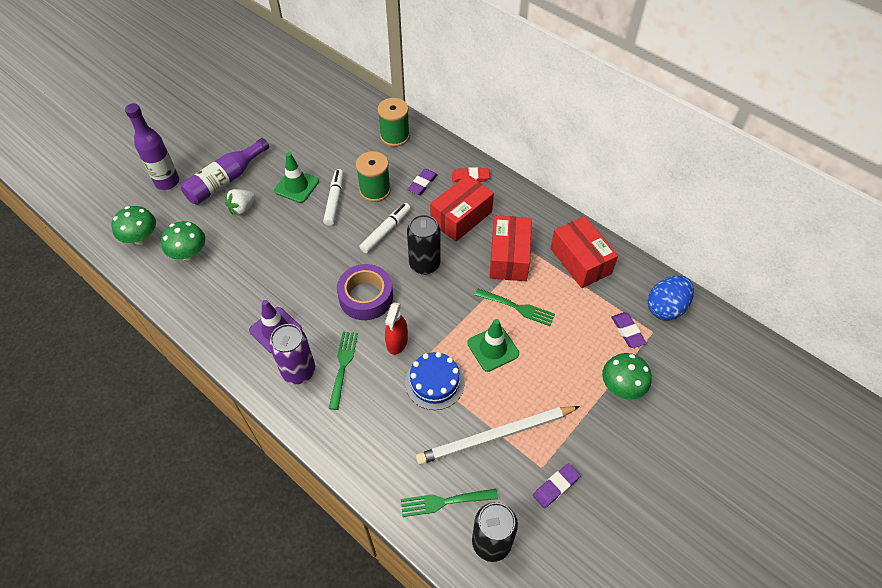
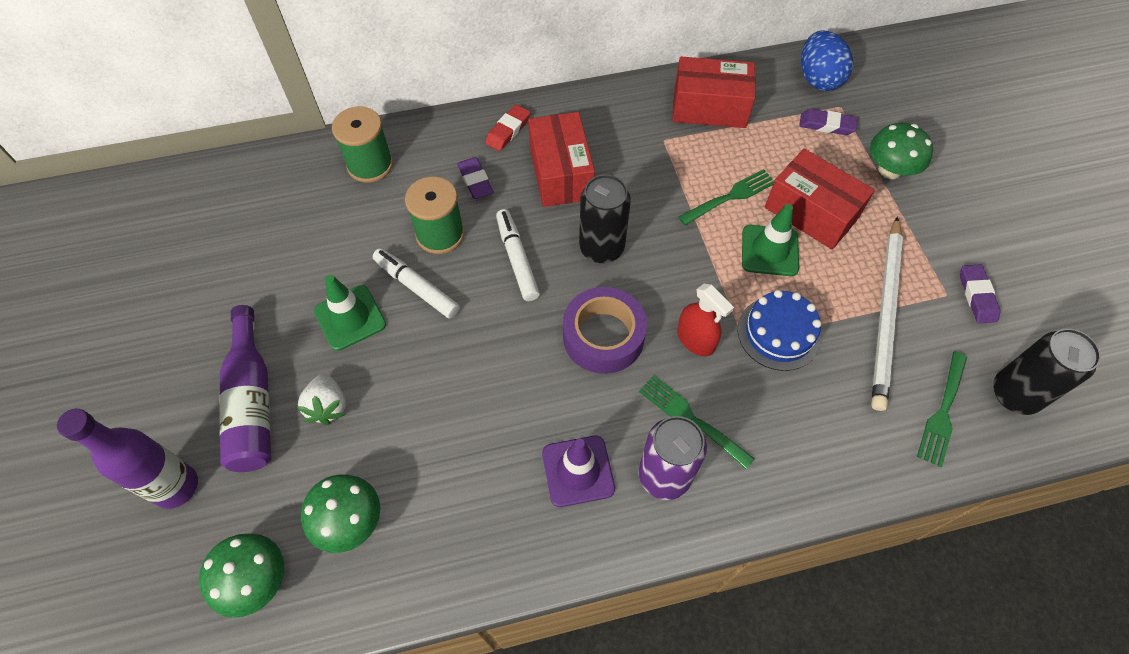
camera: 55 degrees left, 5 degrees up
red box [489,215,532,281] -> red box moved to [765,149,875,250]

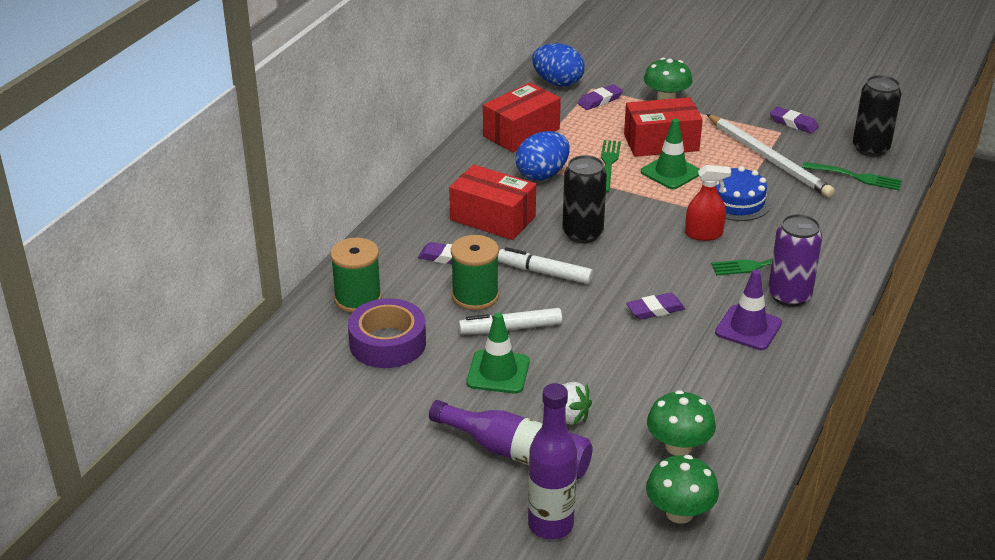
camera: 50 degrees left, 25 degrees down
red eraser [485,104,530,151] -> none
purple tape [563,287,647,374] -> purple tape moved to [348,298,426,368]
green fork [917,351,967,467] -> green fork turned 45 degrees counterclockwise [802,162,902,190]
none -> blue egg [516,131,570,180]
none -> purple eraser [626,293,685,320]

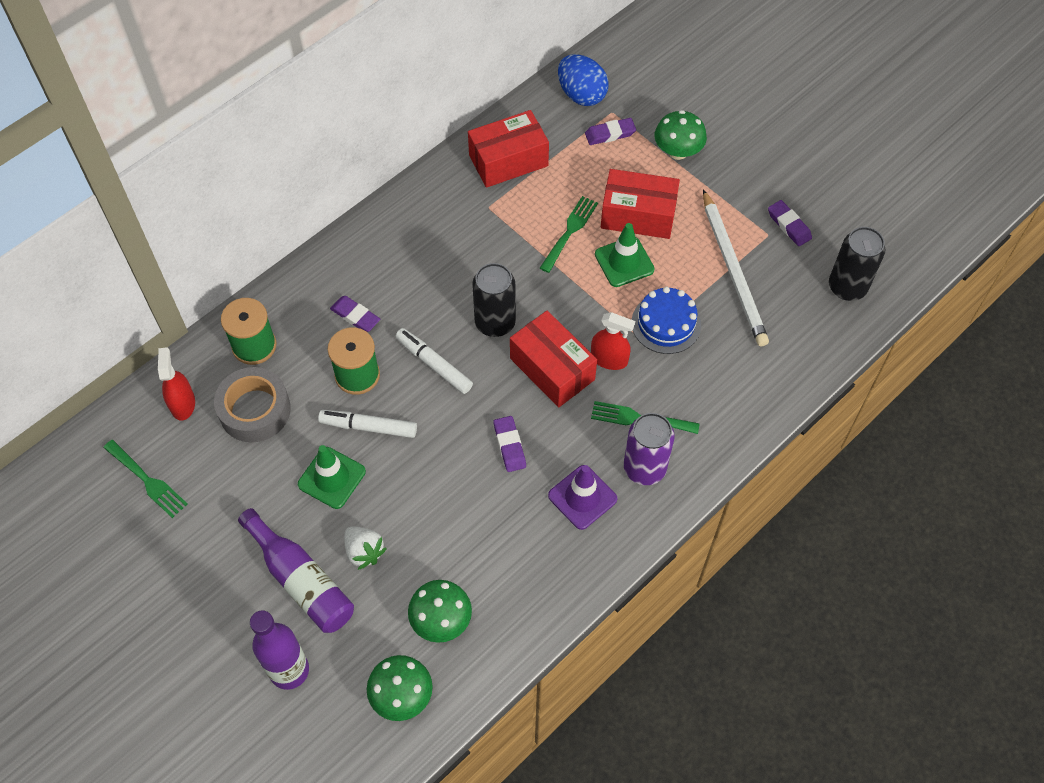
camera: 20 degrees right, 25 degrees up
purple tape [348,298,426,368] -> grey tape [214,367,291,442]
red box [449,165,536,240] -> red box moved to [510,311,597,408]
blue egg [516,131,570,180] -> none
purple eraser [626,293,685,320] -> purple eraser turned 75 degrees clockwise [494,416,526,472]
green fork [802,162,902,190] -> green fork moved to [103,440,187,518]
none -> red spray bottle [158,347,195,420]

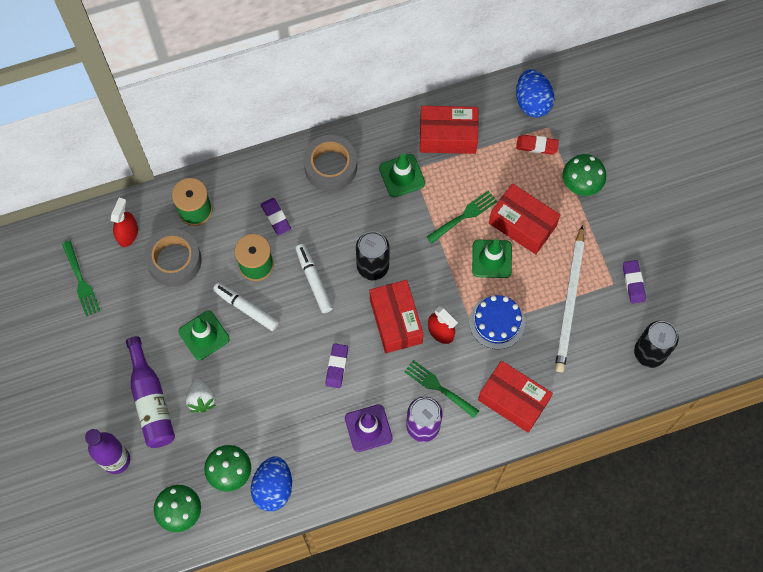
camera: 25 degrees right, 10 degrees up
purple eraser [585,118,636,145] -> red eraser [516,135,559,155]
none -> blue egg [251,457,292,511]
none -> grey tape [303,135,357,191]
none -> green traffic cone [379,153,425,197]
none -> red box [478,361,553,433]

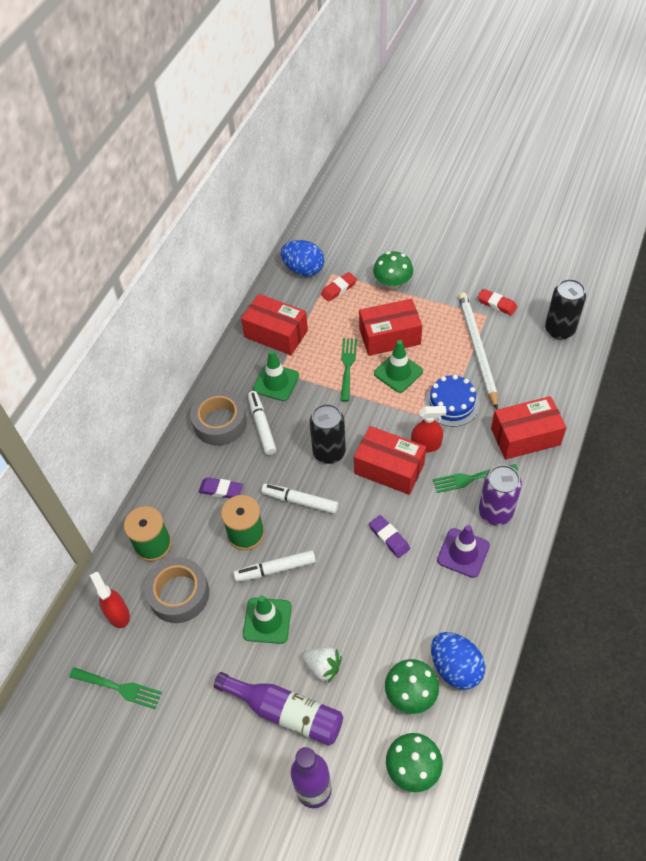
camera: 45 degrees left, 15 degrees down
red box [420,106,478,154] -> red box turned 75 degrees clockwise [241,294,308,355]
white pencil [555,225,584,372] -> white pencil turned 150 degrees counterclockwise [458,292,498,409]
purple eraser [623,260,646,304] -> red eraser [478,289,517,316]
none -> white marker [248,391,276,455]

